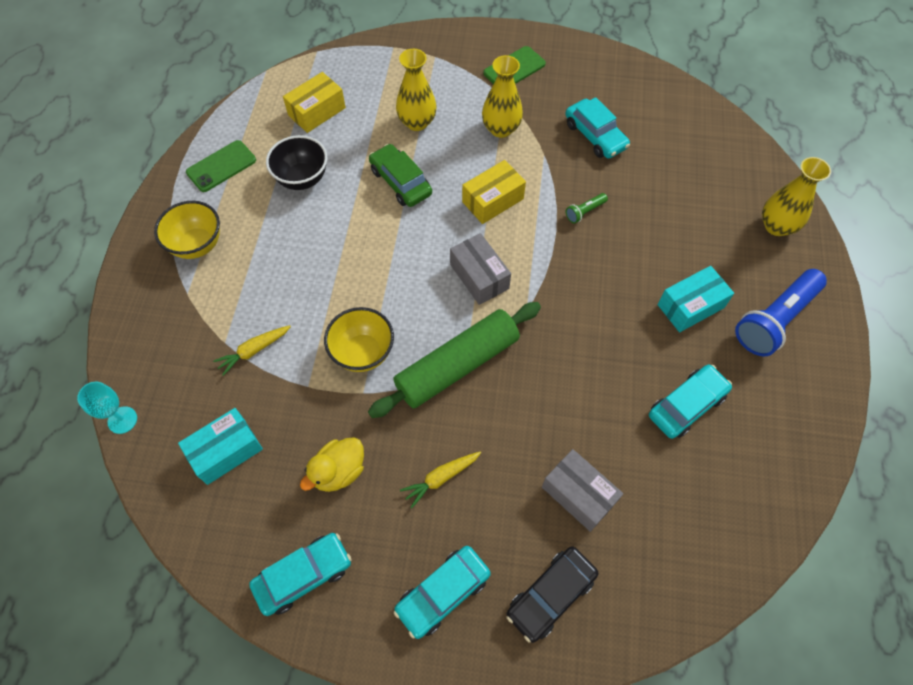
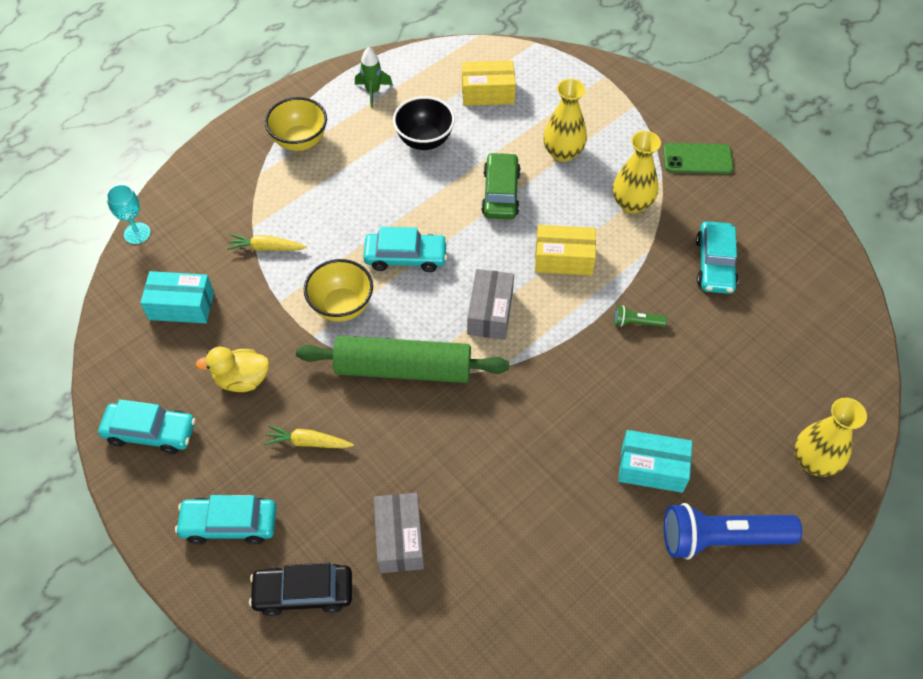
camera: 40 degrees right, 5 degrees down
green phone [186,140,256,192] -> green rocket [355,47,393,108]
turquoise car [649,364,732,439] -> turquoise car moved to [363,227,448,272]

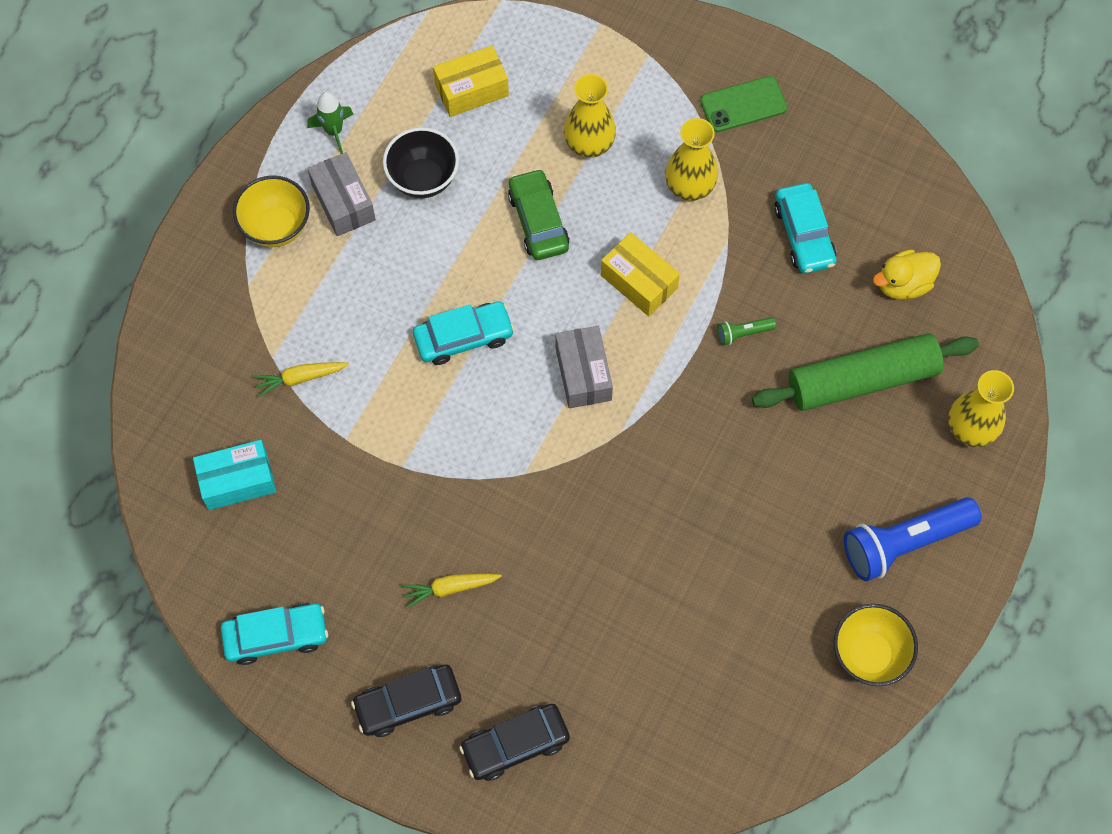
camera: 20 degrees left, 10 degrees up
turquoise goblet [106,184,151,244] -> none
turquoise car [175,495,277,544] -> black car [351,665,461,737]
yellow duck [196,347,270,392] -> yellow duck moved to [873,250,941,300]
green rolling pin [296,336,509,383] -> green rolling pin moved to [752,333,979,411]
yellow bowl [304,259,373,322] -> yellow bowl moved to [834,604,918,686]
grey box [374,493,424,573] -> grey box moved to [307,152,376,236]
yellow box [535,225,596,275] -> yellow box turned 60 degrees clockwise [601,232,680,316]
turquoise box [618,430,692,493] -> none

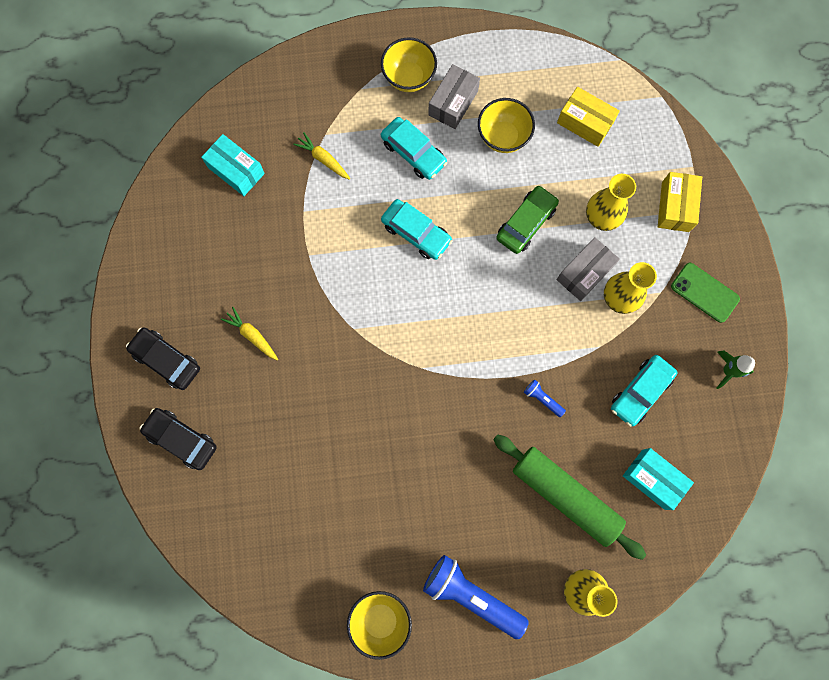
camera: 55 degrees right, 10 degrees up
turquoise car [221,603,328,665] -> turquoise car moved to [381,117,447,180]
green rocket [307,92,353,154] -> green rocket moved to [716,350,755,389]
black bowl [383,127,459,198] -> yellow bowl [478,98,535,153]
grey box [555,326,613,408] -> grey box moved to [557,237,620,301]
yellow box [601,232,680,316] -> yellow box moved to [658,172,702,232]
green flashlight [717,317,776,345] -> blue flashlight [524,379,566,417]
yellow duck [873,250,941,300] -> turquoise box [623,448,694,510]

